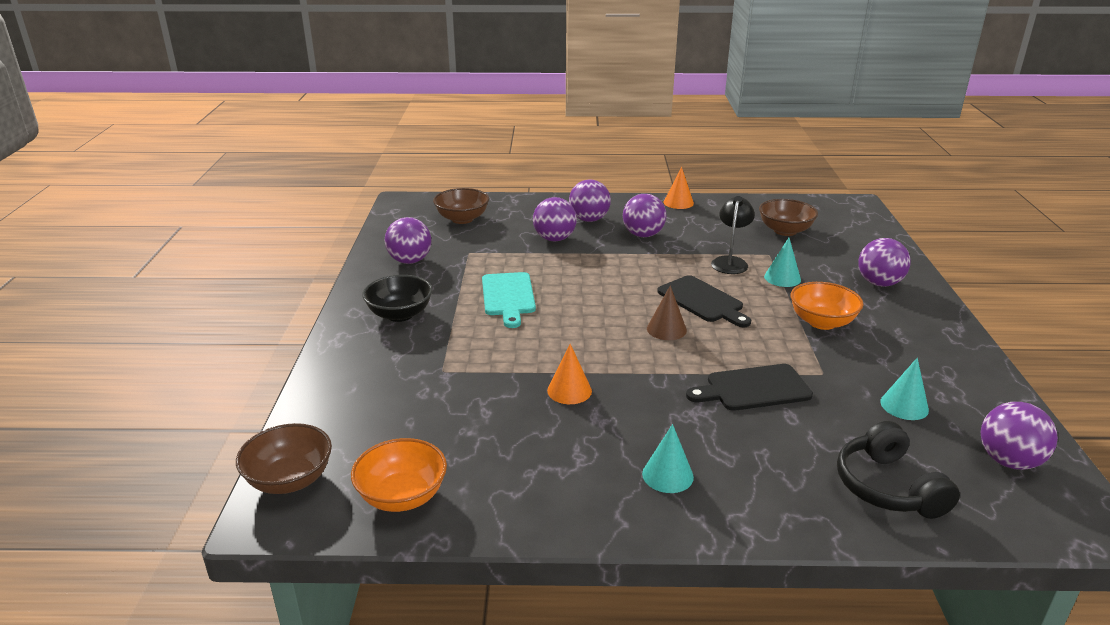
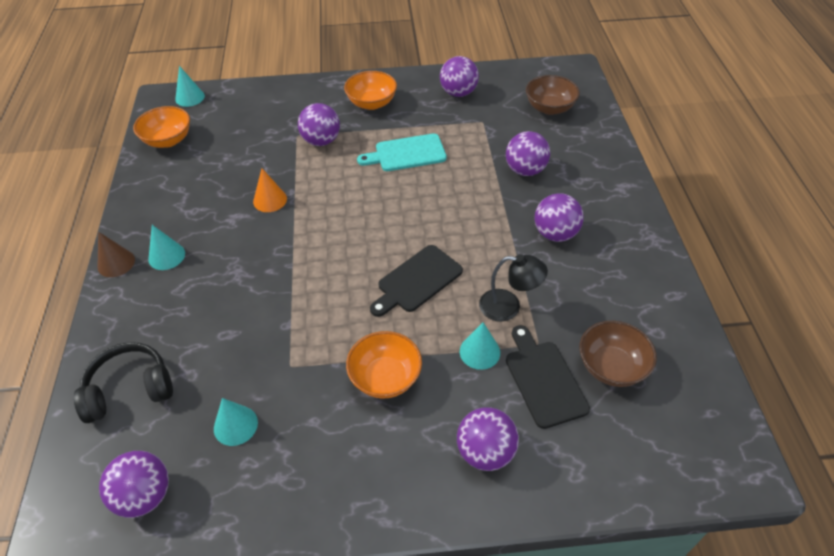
camera: 85 degrees right, 20 degrees up
brown bowl [236,423,332,494] -> turquoise cone [175,66,205,107]
black bowl [362,275,433,322] -> orange bowl [344,71,397,110]
purple ball [569,179,611,222] -> purple ball moved to [298,103,340,146]
brown cone [647,285,687,340] -> brown cone moved to [97,232,135,277]
orange cone [664,167,694,209] -> none
black cutting board [686,364,813,411] -> black cutting board moved to [506,325,590,429]

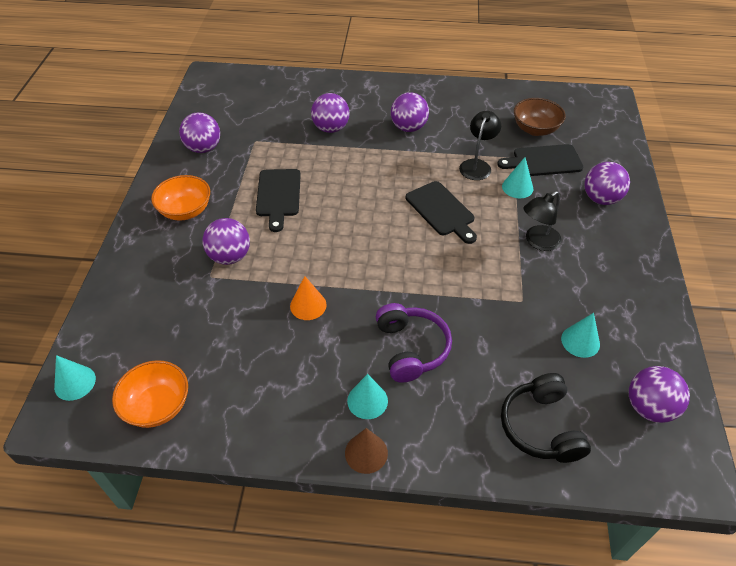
camera: 80 degrees left, 0 degrees up
orange bowl [346,331,422,399] -> black lamp [523,191,561,251]
turquoise cutting board [357,133,447,171] -> black cutting board [256,169,301,232]
brown bowl [526,75,580,115] -> none
none -> purple headphones [376,303,452,383]

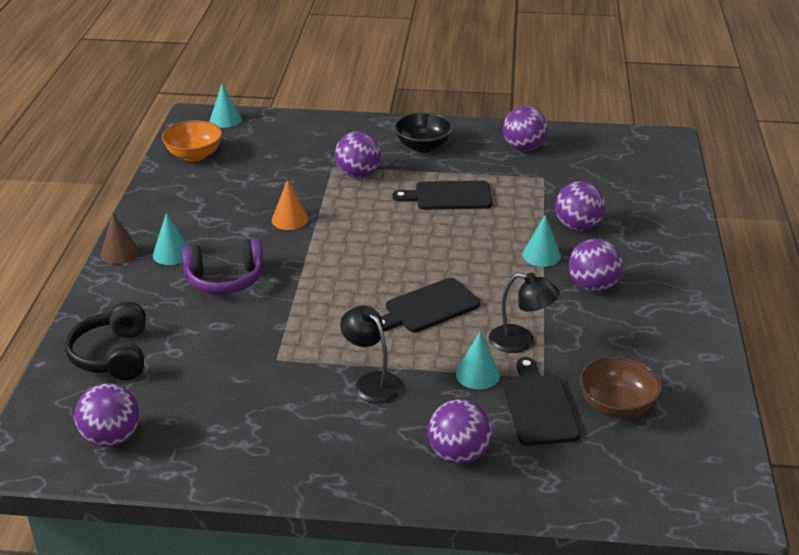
camera: 90 degrees right, 15 degrees down
orange bowl [151,175,210,221] -> black bowl [394,112,453,153]
black headphones [501,373,591,463] -> black headphones turned 90 degrees counterclockwise [65,302,146,380]
turquoise cone [561,313,600,358] -> turquoise cone moved to [522,215,561,267]

